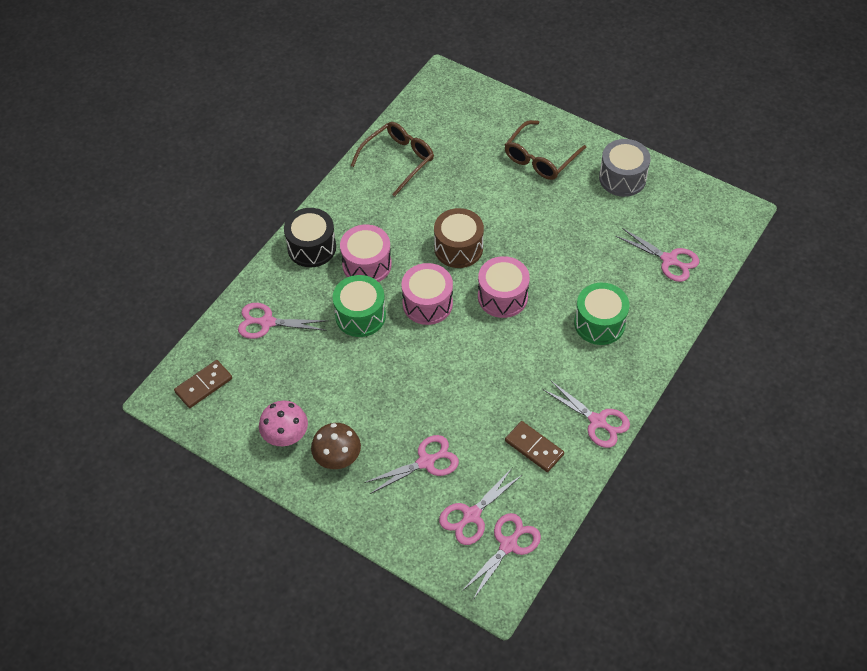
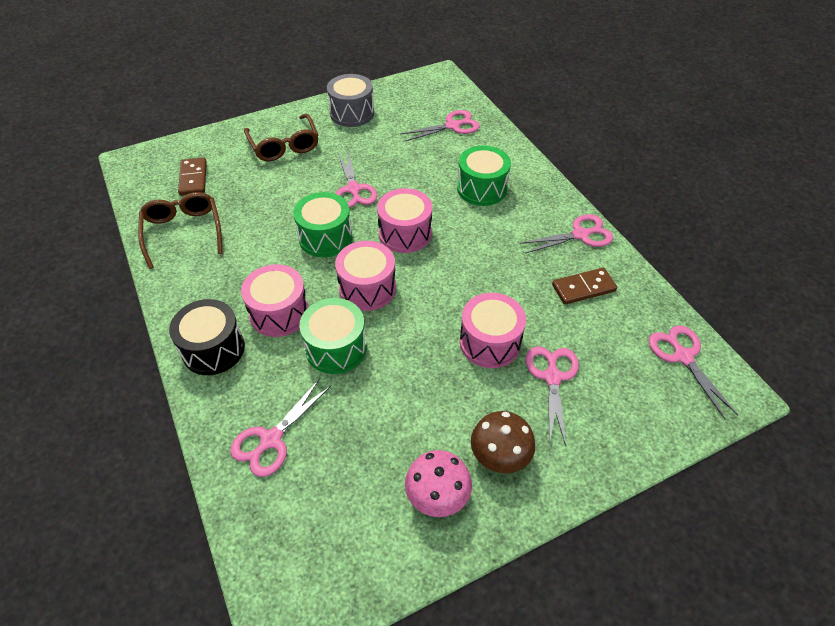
camera: 60 degrees left, 5 degrees down
brown domino [174,360,232,408] -> brown domino moved to [178,157,207,196]
brown drum [434,208,484,268] -> green drum [293,192,352,257]
pink scissors [439,468,522,545] -> pink scissors moved to [336,152,377,208]
none -> pink drum [460,293,526,368]

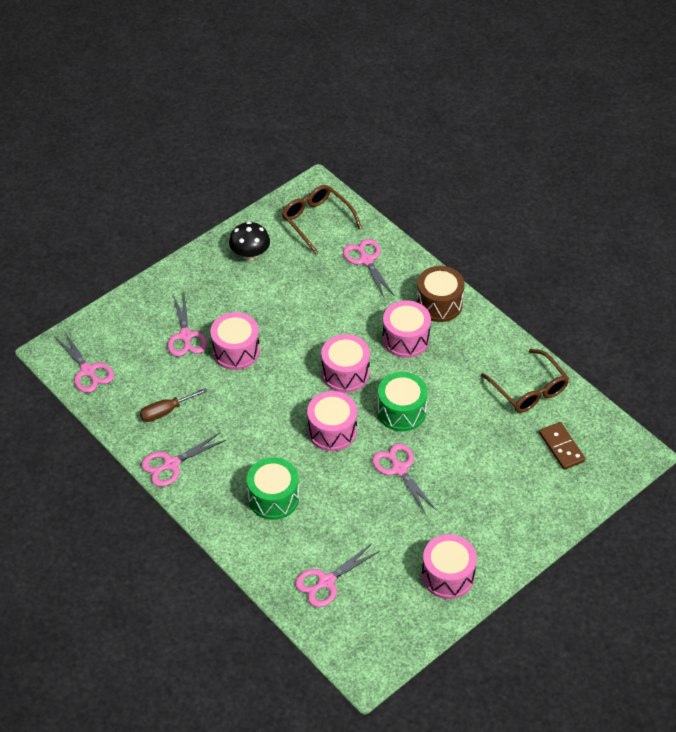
camera: 165 degrees right, 0 degrees up
black drum [169,299,245,375] -> brown drum [416,266,465,322]
pink scissors [230,378,331,477] -> pink scissors turned 45 degrees counterclockwise [343,239,395,297]
brown glasses [244,114,318,161] -> brown glasses moved to [282,185,362,254]
green drum [299,298,367,374] -> none
grey drum [327,74,374,127] -> pink drum [422,534,477,599]
pink mushroom [405,450,472,517] -> black mushroom [229,221,270,260]
brown mushroom [471,411,535,473] -> none
brown domino [552,268,617,305] -> brown screwdriver [140,388,208,422]

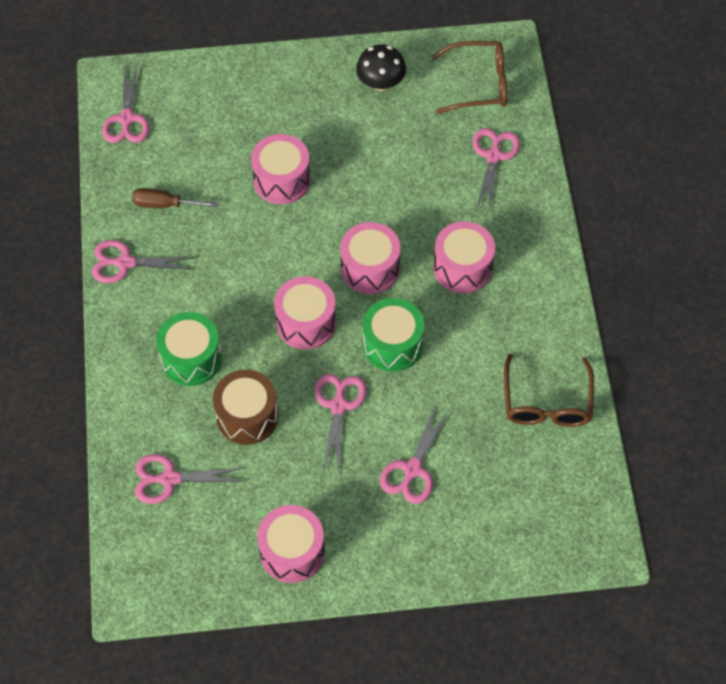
camera: 35 degrees right, 10 degrees up
pink scissors [167,294,207,357] -> pink scissors moved to [380,404,449,504]
brown glasses [282,185,362,254] -> brown glasses turned 90 degrees clockwise [431,41,507,114]
brown drum [416,266,465,322] -> brown drum moved to [213,370,278,445]
brown domino [539,422,585,470] -> none

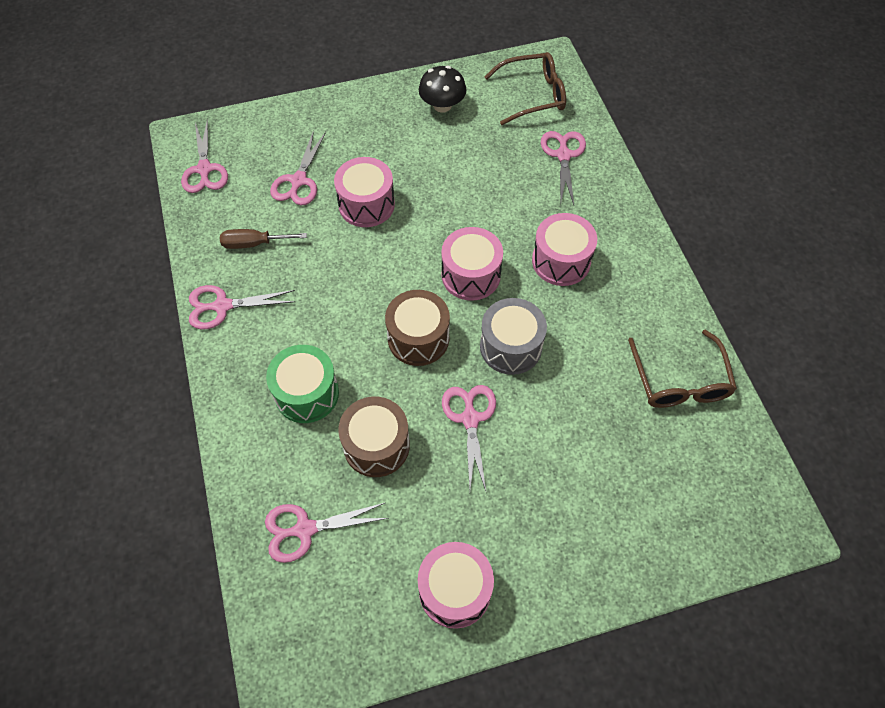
camera: 10 degrees left, 0 degrees up
pink drum [274,276,336,350] -> brown drum [385,290,450,366]
green drum [363,298,424,372] -> grey drum [480,298,547,375]
pink scissors [380,404,449,504] -> pink scissors moved to [270,130,326,205]

